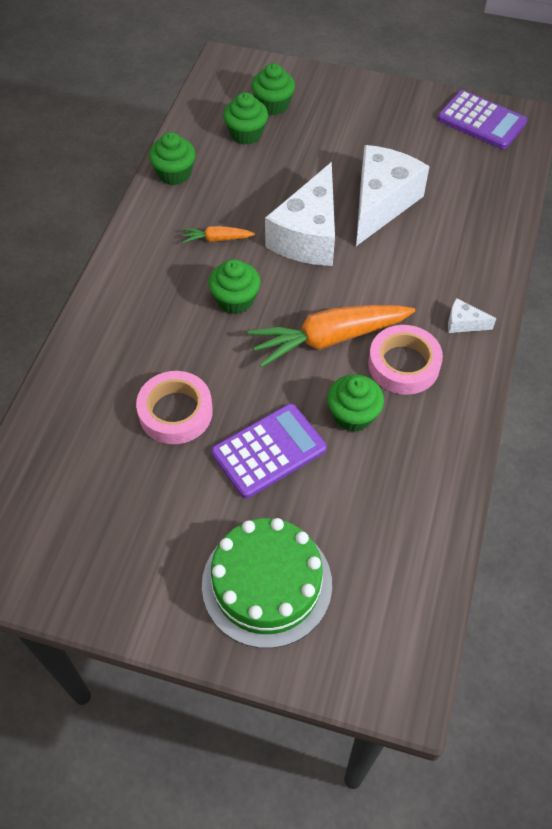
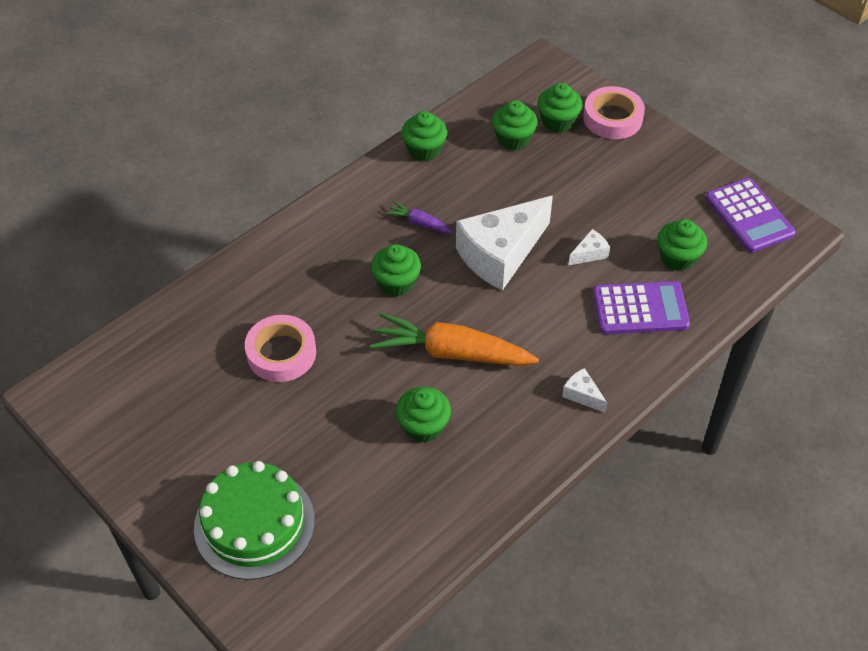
camera: 30 degrees right, 5 degrees down
orange carrot [182,226,255,243] -> purple carrot [385,201,453,233]
purple calculator [211,404,327,498] -> purple calculator moved to [593,281,690,334]
white cheese [356,145,430,246] -> white cheese [568,229,610,266], size x0.41
pink tape [368,325,443,395] -> pink tape moved to [583,86,645,139]
none -> green cupcake [657,219,707,271]

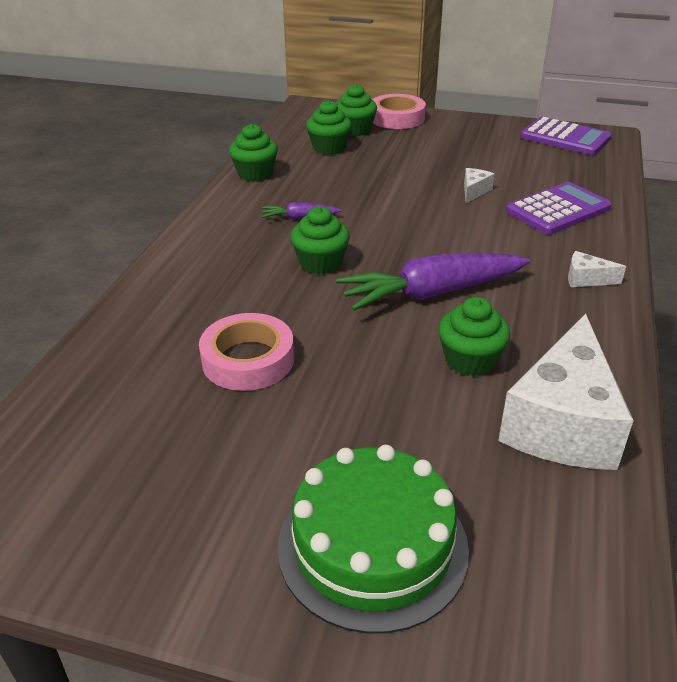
camera: 30 degrees left, 15 degrees down
orange carrot [370,313,539,366] -> purple carrot [336,253,530,311]
white cheese [456,196,553,291] -> white cheese moved to [498,314,634,470]
green cupcake [657,219,707,271] -> none

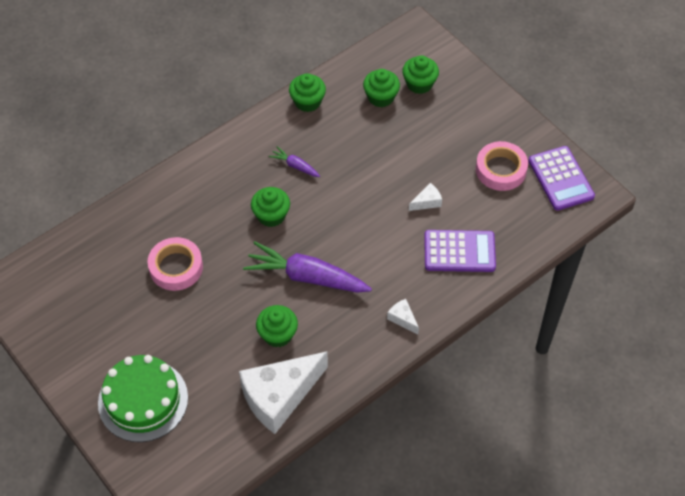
camera: 35 degrees right, 20 degrees up
pink tape [372,94,426,129] -> pink tape moved to [476,141,528,191]

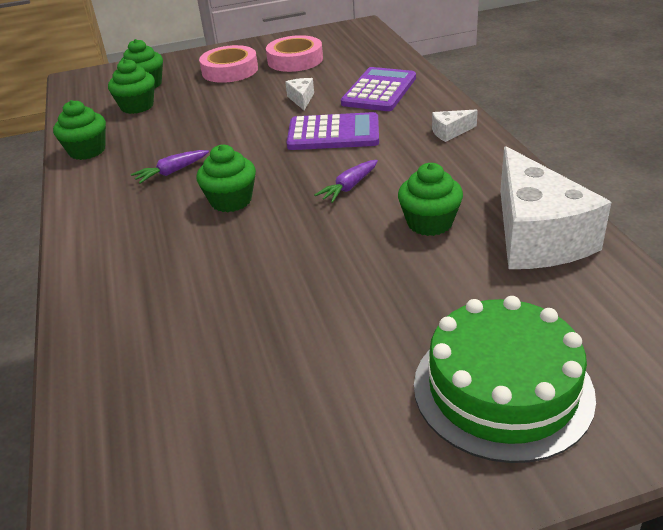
camera: 65 degrees left, 20 degrees down
pink tape [147,237,203,291] -> pink tape moved to [199,45,258,83]
purple carrot [243,241,372,293] -> purple carrot [314,160,378,203], size x0.47
purple calculator [528,146,595,211] -> purple calculator moved to [287,112,379,150]

